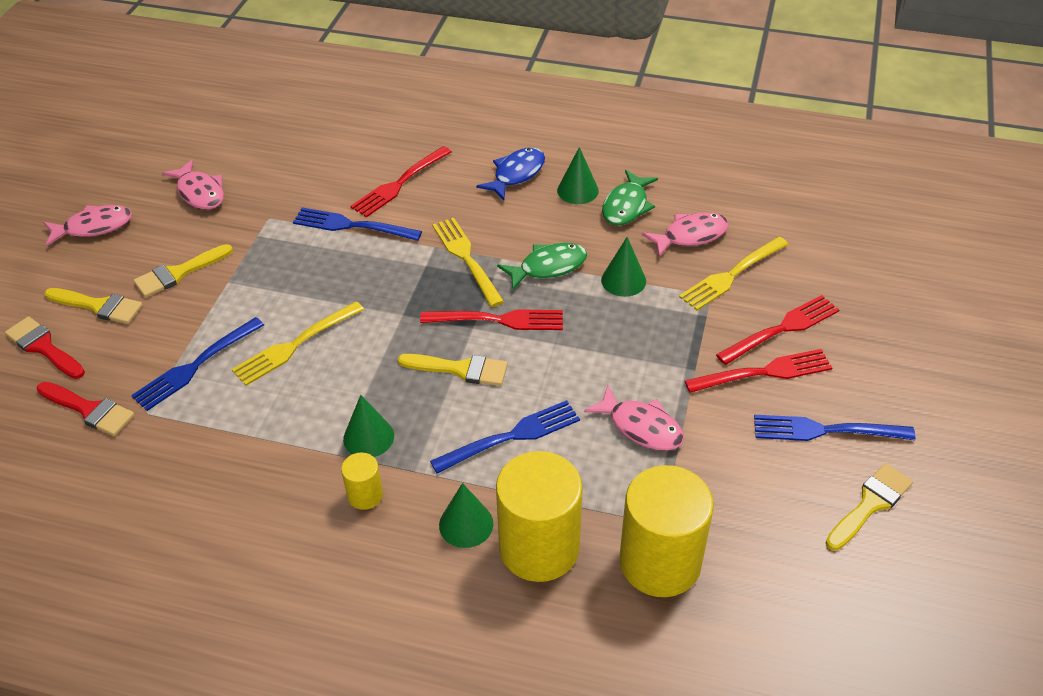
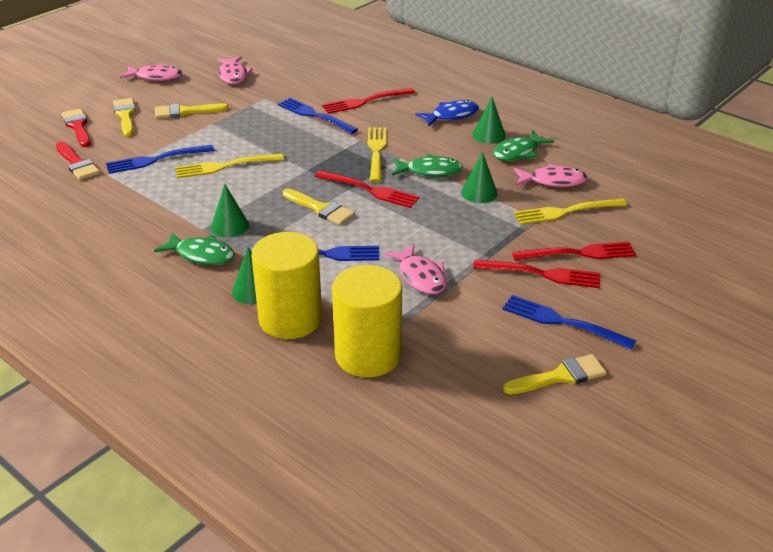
camera: 25 degrees right, 10 degrees down
yellow brush [44,288,143,324] -> yellow brush turned 150 degrees counterclockwise [113,98,136,136]
yellow cylinder [341,453,383,510] -> green fish [154,232,235,265]

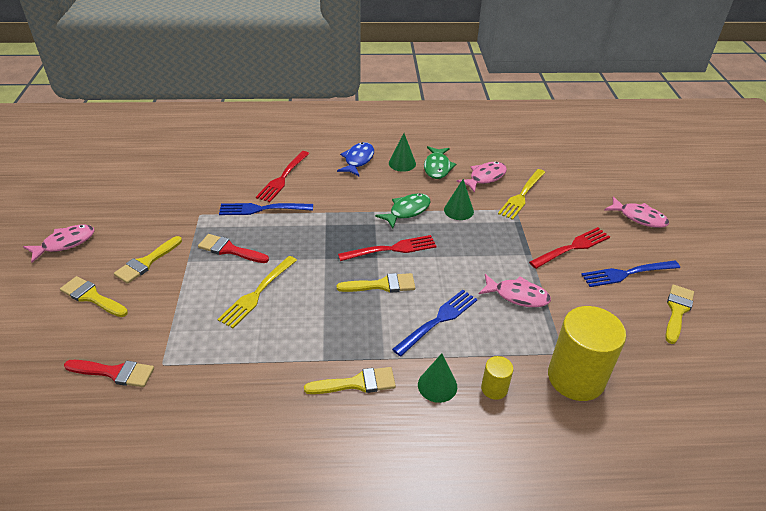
camera: 45 degrees left, 5 degrees up
red brush [62,109,91,147] -> red brush moved to [198,234,269,263]
blue fork [106,145,214,174] -> none
green fish [154,232,235,265] -> yellow brush [304,367,396,394]
green cone [211,184,249,238] -> none
pink fish [217,56,253,84] -> pink fish moved to [605,196,669,228]
yellow cylinder [252,232,322,339] -> yellow cylinder [481,356,513,400], size x0.46
yellow fork [368,127,386,182] -> none
red fork [512,242,636,261] -> none

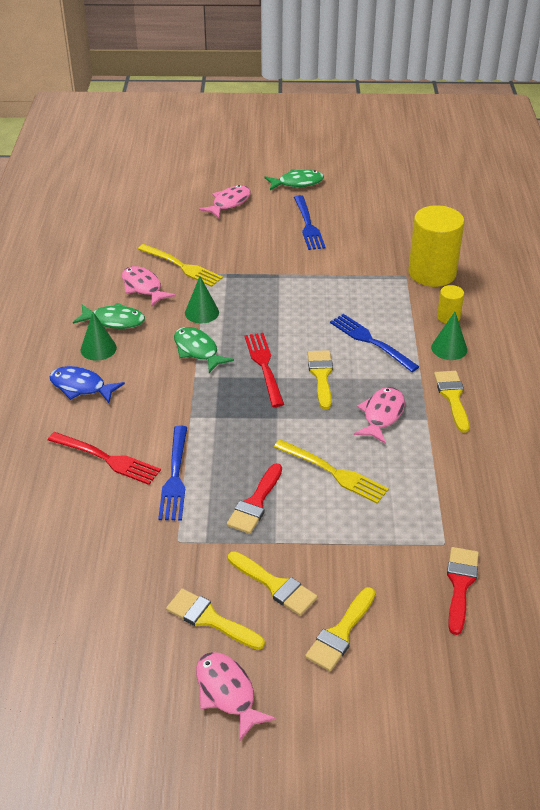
camera: 85 degrees left, 0 degrees up
pink fish [478,274,551,308] -> pink fish moved to [354,387,405,444]
red fork [529,227,610,269] -> none
yellow brush [665,285,694,344] -> yellow brush moved to [166,588,265,650]
none -> green fish [264,169,324,190]

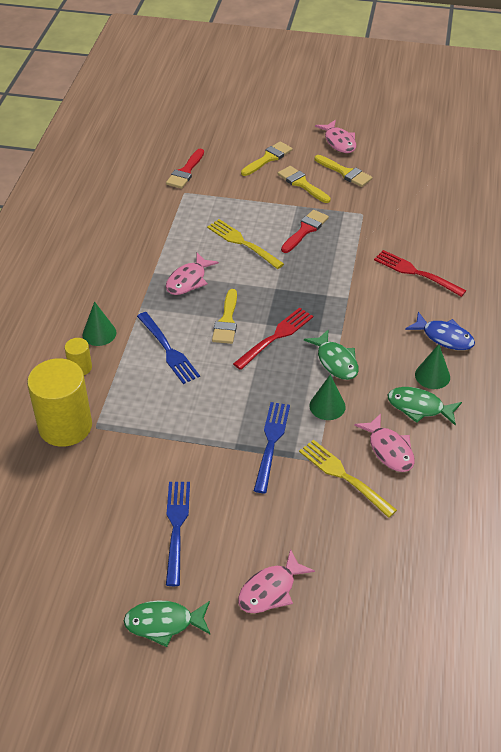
camera: 170 degrees left, 5 degrees up
blue fork [158,426,187,520] -> blue fork moved to [254,402,290,493]
red fork [244,333,284,407] -> red fork turned 135 degrees counterclockwise [233,308,313,370]
yellow brush [434,371,469,433] -> none

